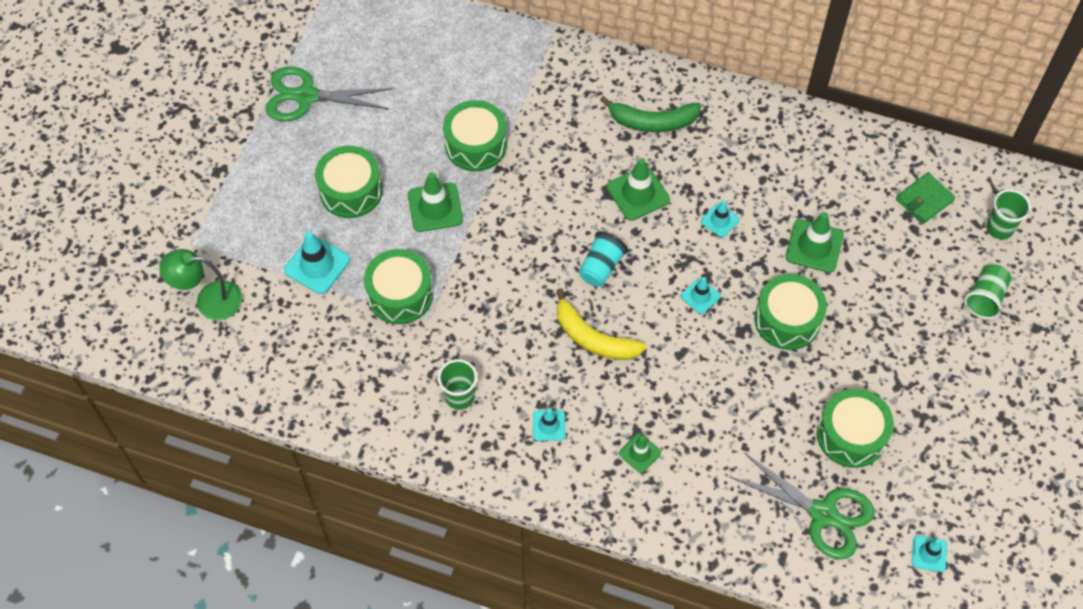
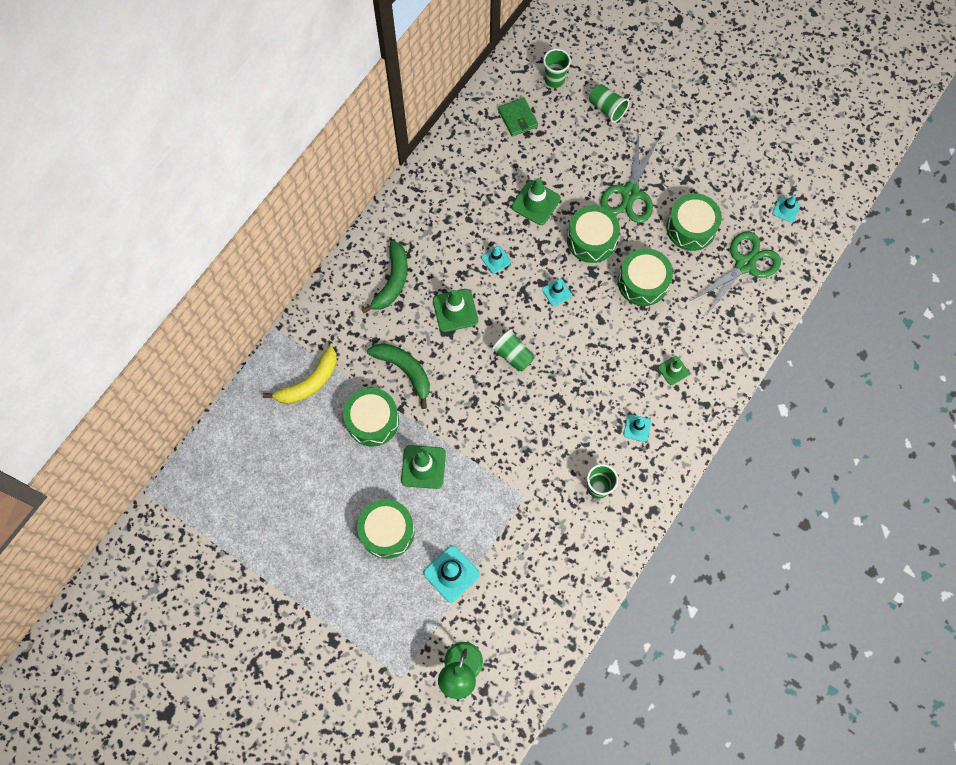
camera: 75 degrees left, 10 degrees up
green scissors [265,67,392,121] -> green scissors moved to [600,135,659,223]
green drum [364,249,433,324] -> green drum moved to [618,248,673,306]
yellow banana [556,288,646,360] -> yellow banana moved to [263,346,337,404]
turquoise cup [579,231,628,287] -> green cup [491,329,535,372]
none -> green banana [367,343,430,409]

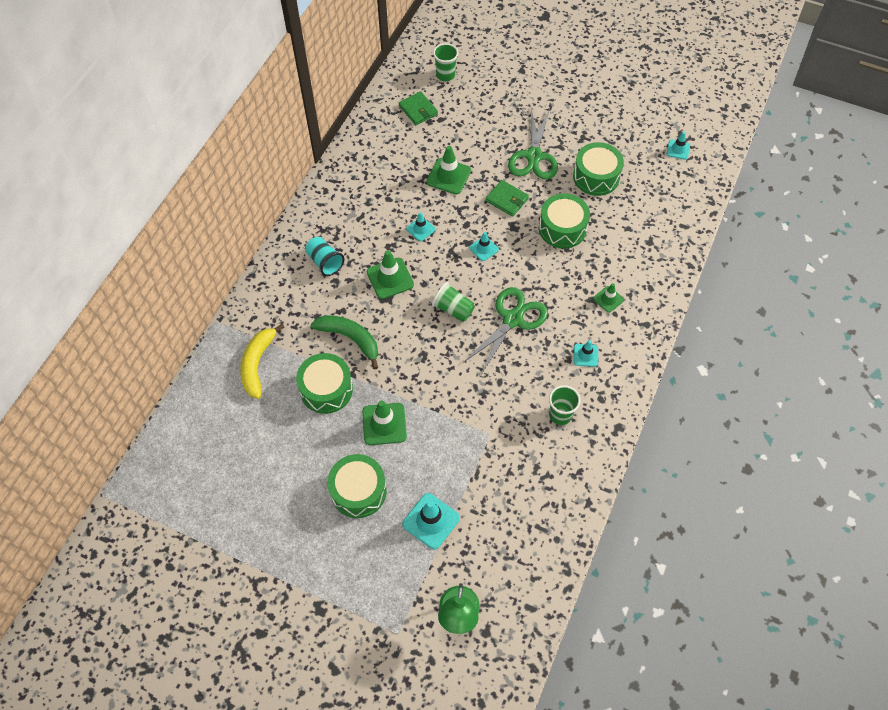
camera: 10 degrees left, 10 degrees down
yellow banana [263,346,337,404] -> yellow banana turned 150 degrees clockwise [240,324,285,399]
green banana [362,241,408,313] -> turquoise cup [305,237,345,276]
green drum [567,205,620,263] -> green wallet [486,180,529,217]
green cup [589,84,630,123] -> none
green scissors [690,231,781,314] -> green scissors moved to [463,287,548,375]

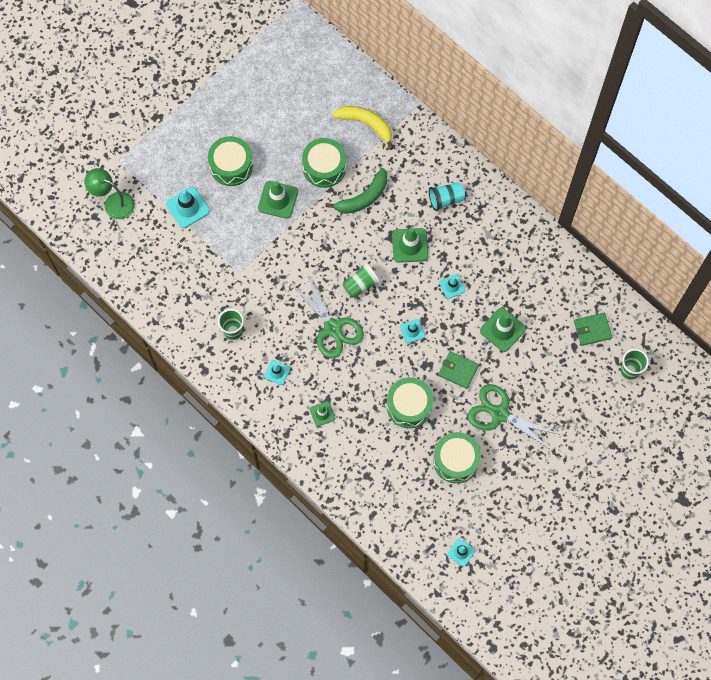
camera: 110 degrees right, 10 degrees up
green wallet [486,180,529,217] -> green wallet turned 60 degrees clockwise [438,351,479,389]

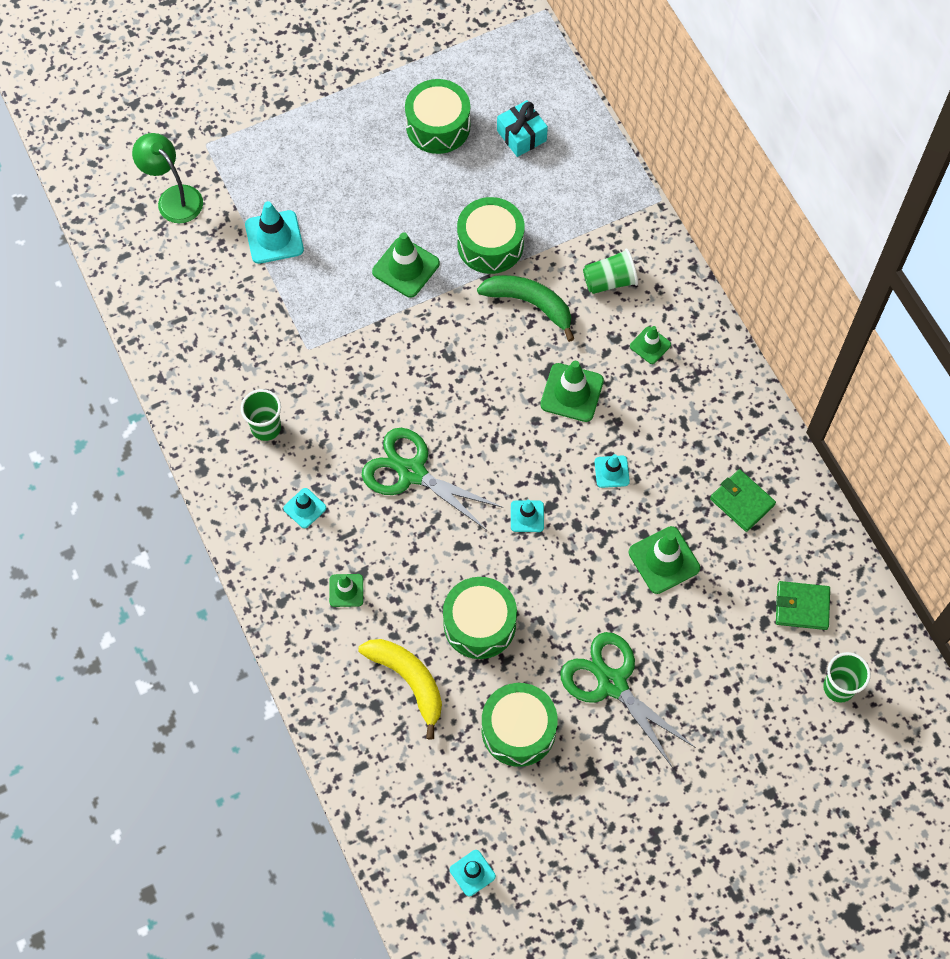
camera: 20 degrees right, 5 degrees down
green drum [208,136,253,186] -> green drum moved to [405,79,470,154]
green scissors [292,274,364,358] -> green scissors turned 135 degrees clockwise [362,428,503,531]
green banana [325,168,387,214] -> green banana turned 135 degrees counterclockwise [477,275,574,342]
yellow banana [332,106,393,150] -> yellow banana moved to [358,639,442,740]
green cup [343,263,380,298] -> green cup moved to [583,248,638,294]
turquoise cup [429,182,465,211] -> green traffic cone [630,326,671,364]
green wallet [438,351,479,389] -> green wallet moved to [710,469,776,532]
none -> turquoise gift [497,100,548,157]

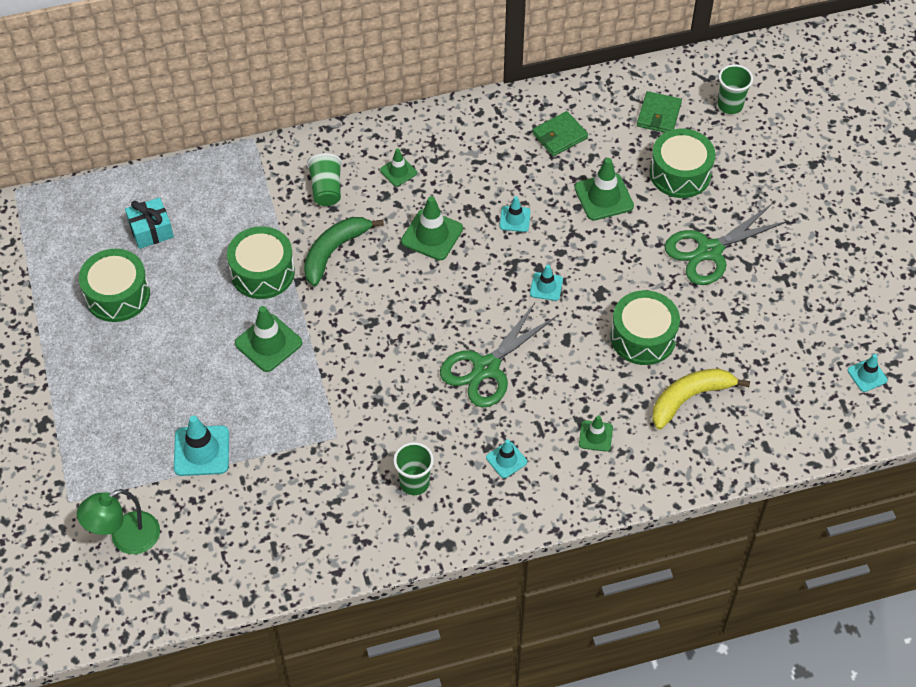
camera: 80 degrees left, 10 degrees down
green drum [482,683,558,767] -> green drum moved to [650,129,715,198]

